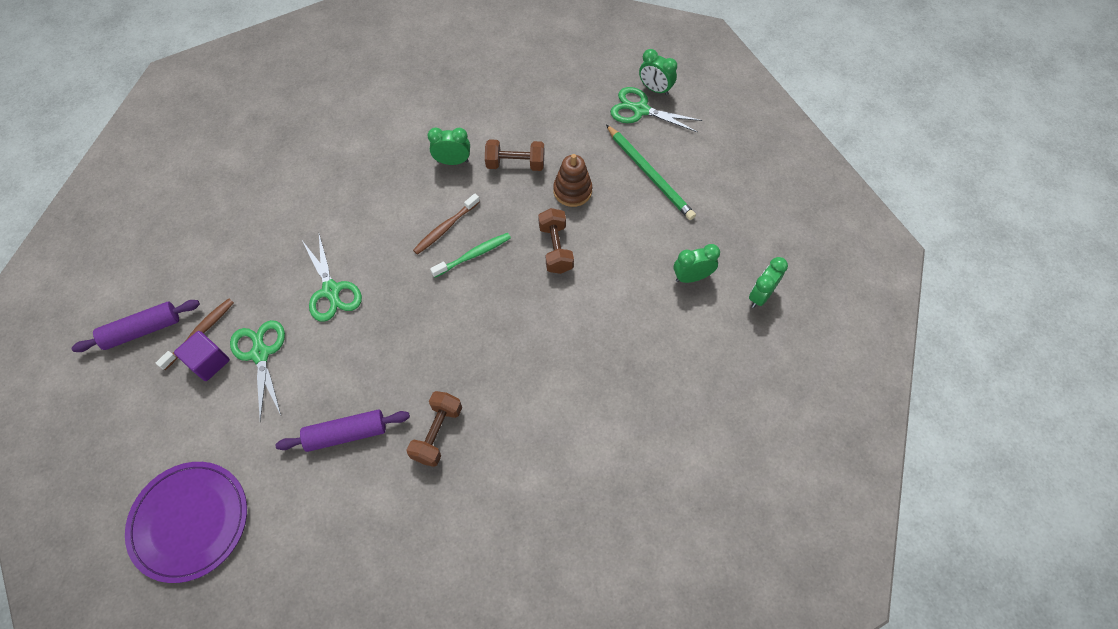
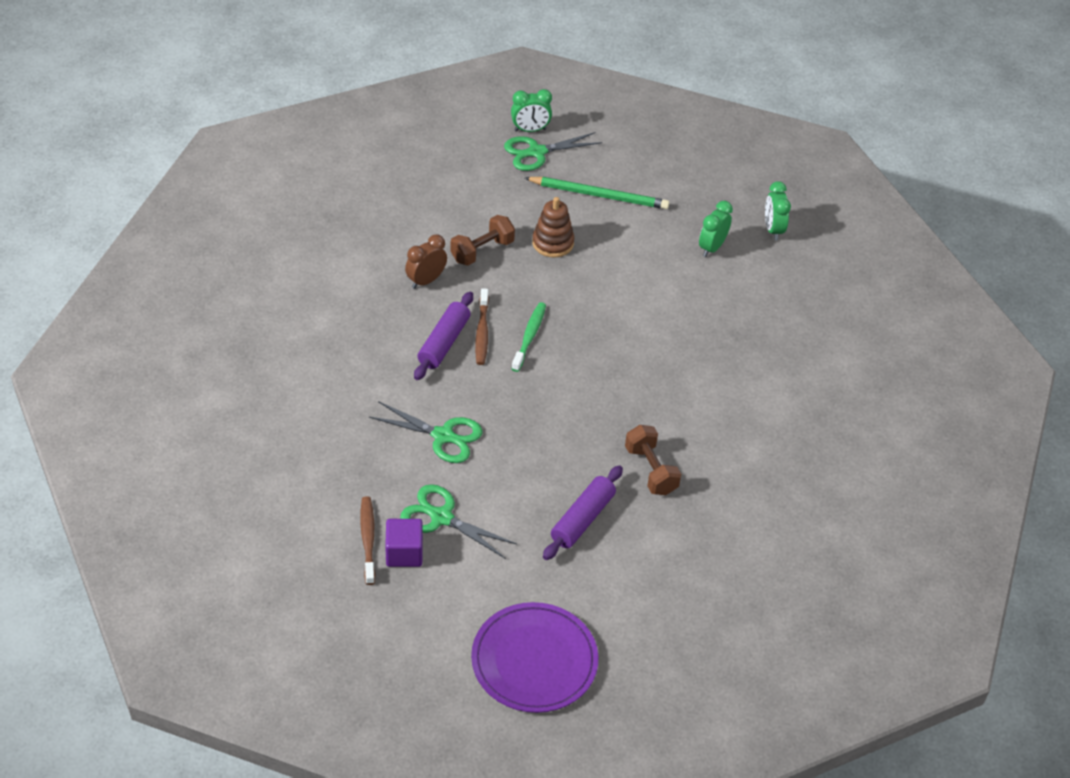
camera: 45 degrees left, 15 degrees down
purple rolling pin [72,300,200,352] -> purple rolling pin moved to [414,292,473,380]
green clock [428,128,470,165] -> brown clock [405,235,447,289]
brown dumbbell [538,208,574,274] -> none

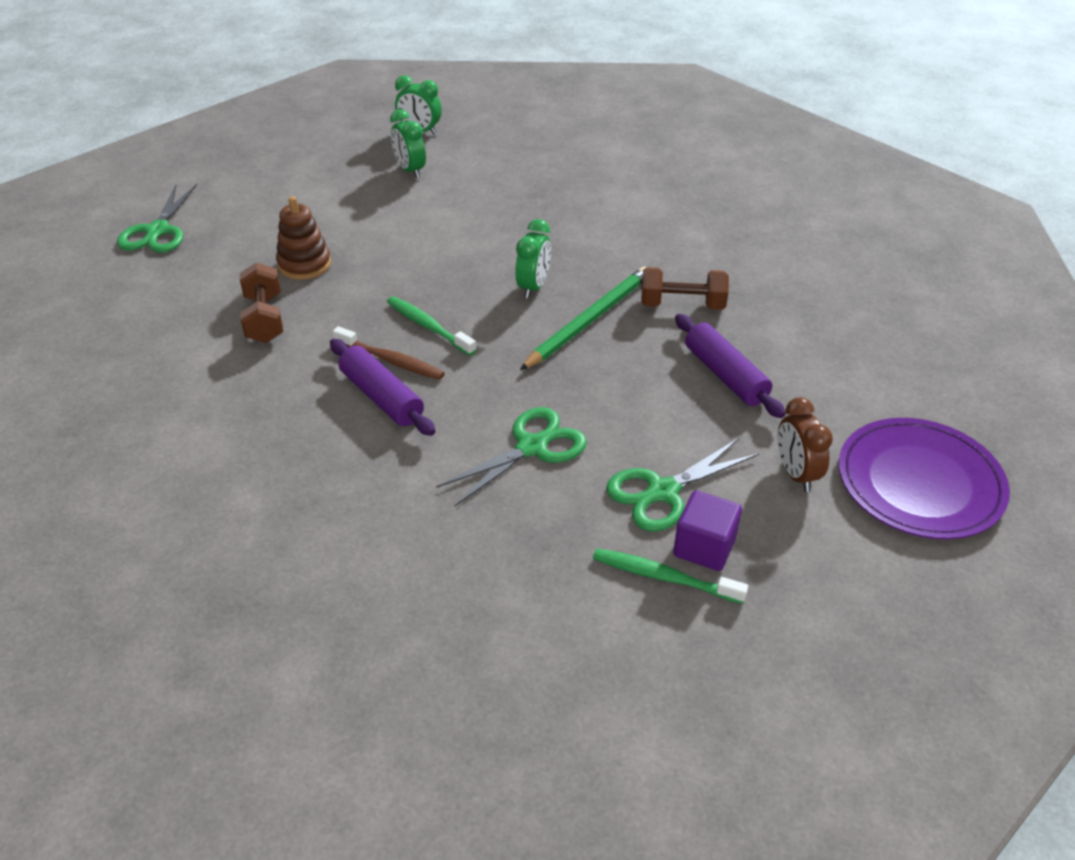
camera: 60 degrees left, 5 degrees down
brown toothbrush [360,496,375,585] -> green toothbrush [593,548,748,604]
brown clock [405,235,447,289] -> brown clock moved to [778,397,833,492]
green clock [511,89,552,132] -> green clock moved to [515,219,551,299]
green pencil [525,177,669,209] -> green pencil moved to [520,267,646,370]

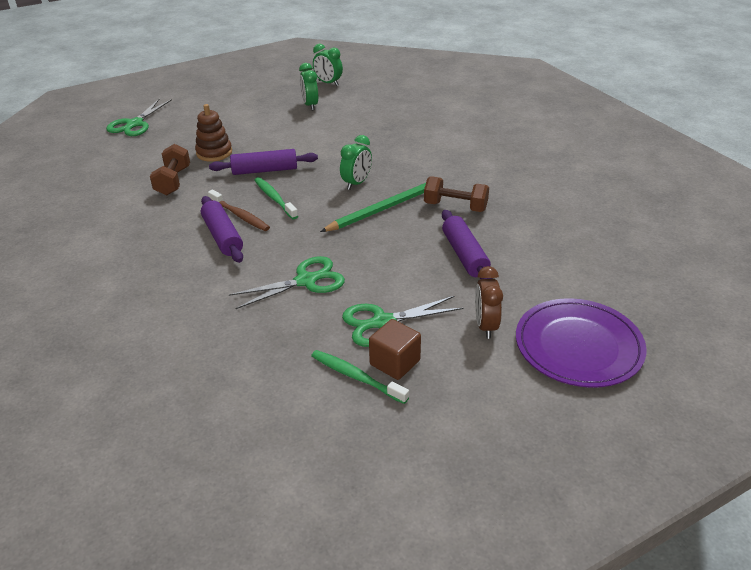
camera: 15 degrees right, 5 degrees down
purple cube [673,490,742,571] -> brown cube [369,319,421,380]
none -> purple rolling pin [209,149,318,175]

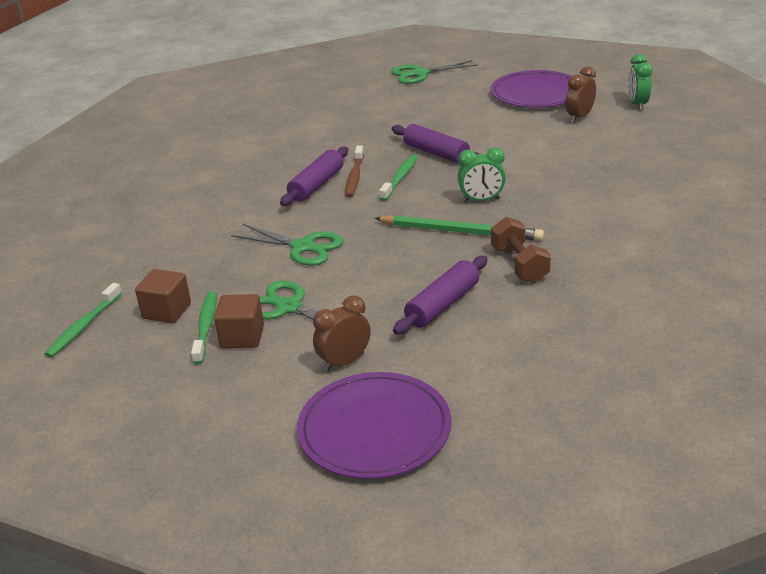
camera: 55 degrees right, 5 degrees down
brown dumbbell [150,144,190,195] -> none
brown stacking toy [195,104,232,162] -> none
green clock [299,63,318,110] -> brown clock [566,67,596,123]
none -> green toothbrush [44,283,122,358]
none -> brown cube [135,269,191,323]
none -> purple plate [490,70,571,108]

